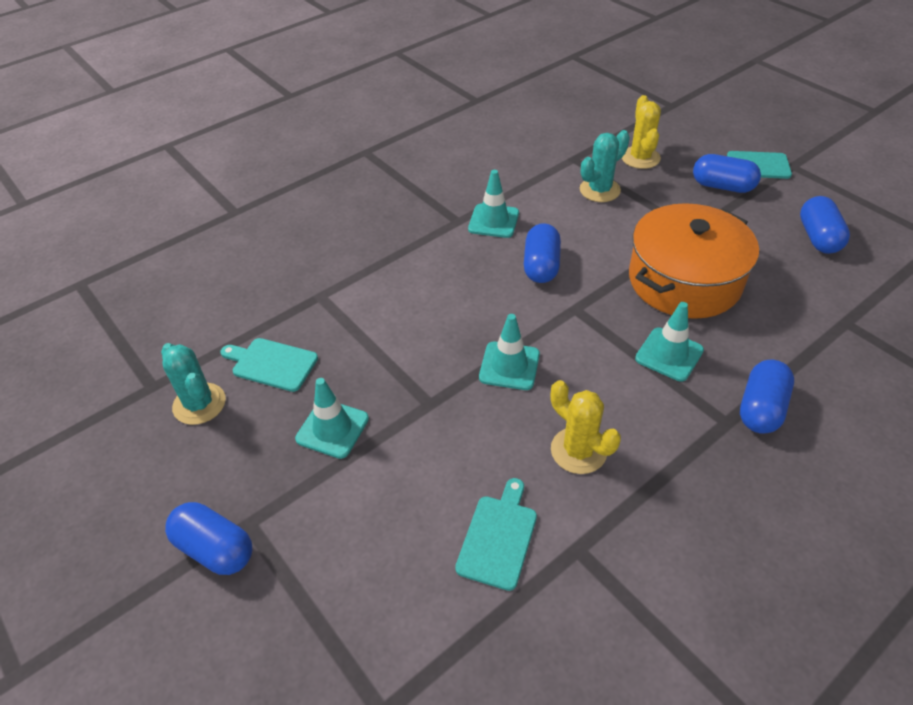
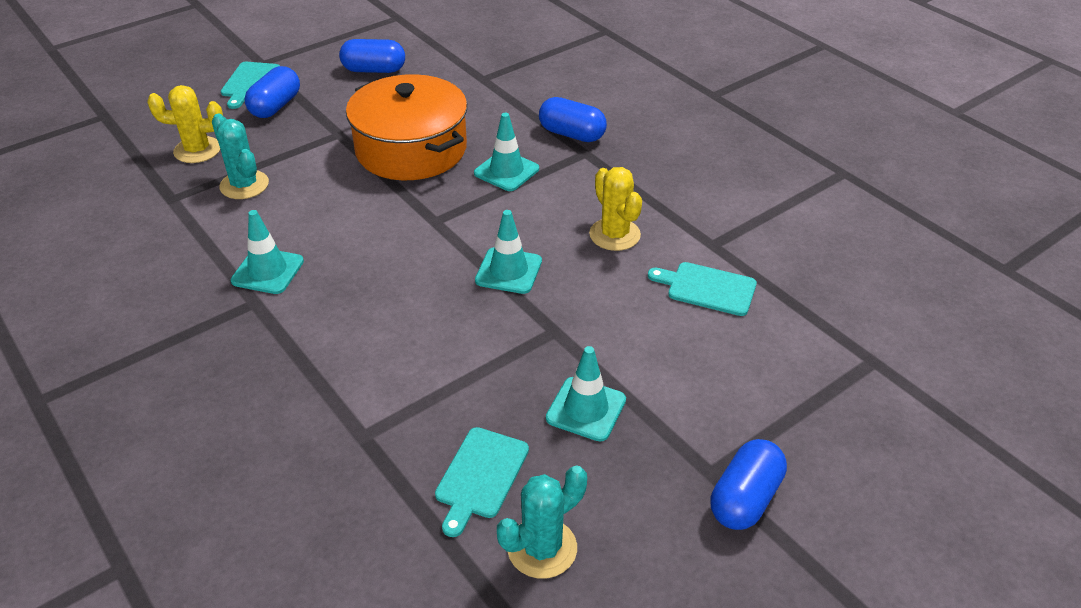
camera: 90 degrees left, 5 degrees down
blue capsule [524,223,561,283] -> none
yellow cactus [550,380,621,474] -> yellow cactus turned 75 degrees counterclockwise [589,167,642,251]

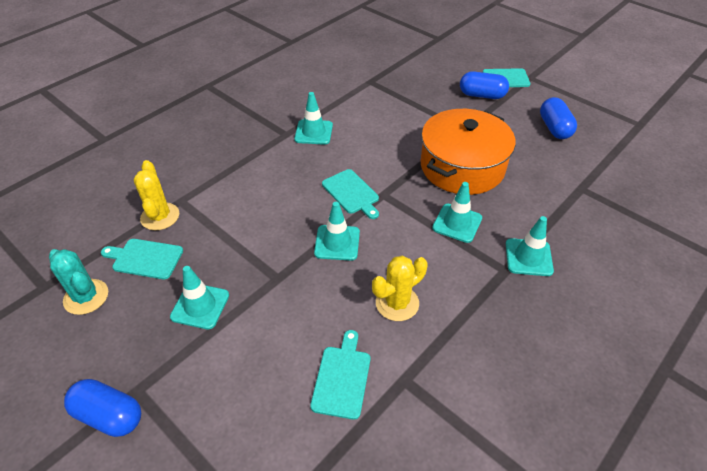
camera: 80 degrees right, 5 degrees up
yellow cactus [147,85,223,163] -> yellow cactus moved to [134,160,179,230]
turquoise cactus [212,114,269,199] -> none
blue capsule [539,97,607,142] -> turquoise traffic cone [506,216,554,276]
none -> turquoise cutting board [322,169,379,219]

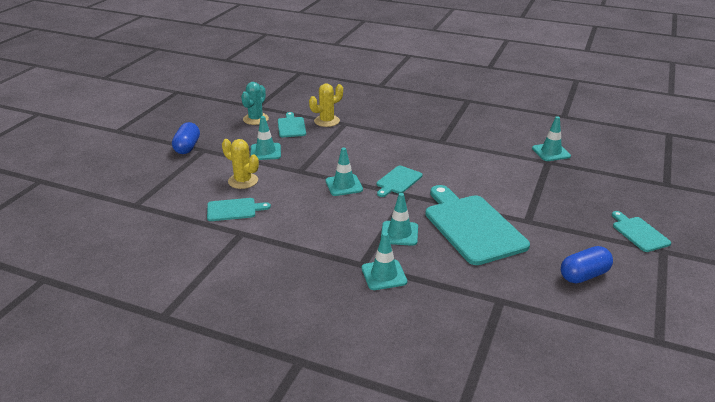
camera: 70 degrees right, 15 degrees down
turquoise traffic cone [294,92,333,145] -> turquoise traffic cone moved to [532,116,571,161]
yellow cactus [372,256,428,321] -> yellow cactus moved to [222,139,259,189]
orange pot [420,109,516,195] -> turquoise cutting board [425,185,530,265]
blue capsule [460,71,509,99] -> none

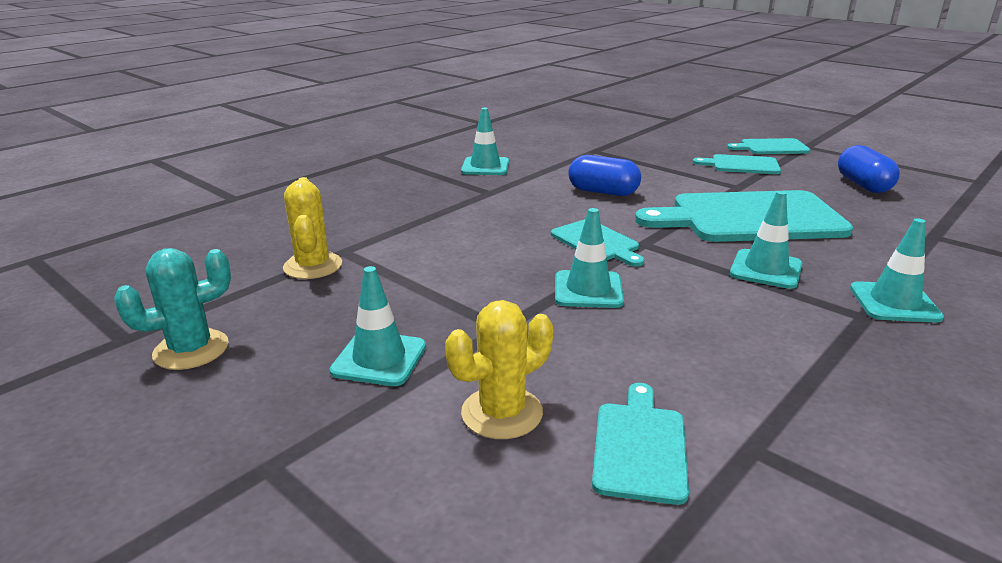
camera: 70 degrees left, 5 degrees down
blue capsule [172,122,200,154] -> blue capsule moved to [568,155,641,196]
turquoise cactus [241,82,269,125] -> turquoise cactus turned 75 degrees counterclockwise [114,248,231,370]
turquoise cutting board [278,112,306,137] -> turquoise cutting board moved to [693,154,781,174]
turquoise traffic cone [532,116,571,161] -> turquoise traffic cone moved to [461,108,509,175]

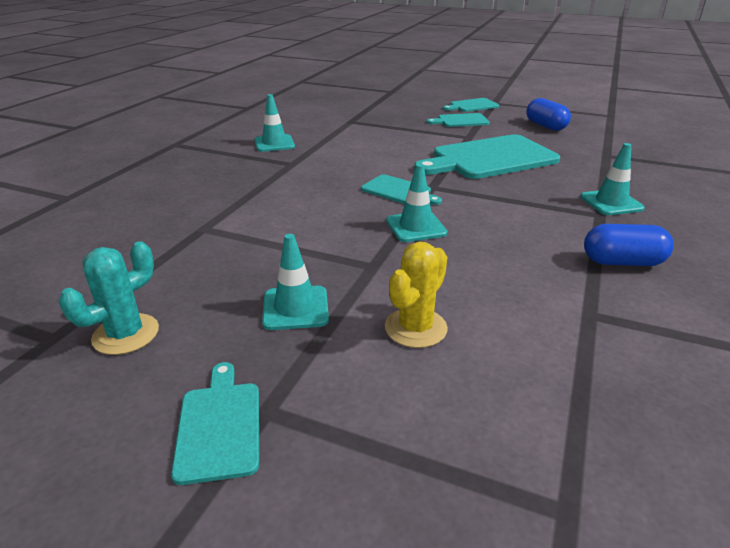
camera: 20 degrees left, 5 degrees up
yellow cactus [283,177,342,279] -> none
blue capsule [568,155,641,196] -> blue capsule moved to [584,224,674,266]
turquoise cutting board [592,383,689,505] -> turquoise cutting board moved to [171,362,259,485]
turquoise traffic cone [730,191,802,289] -> none

